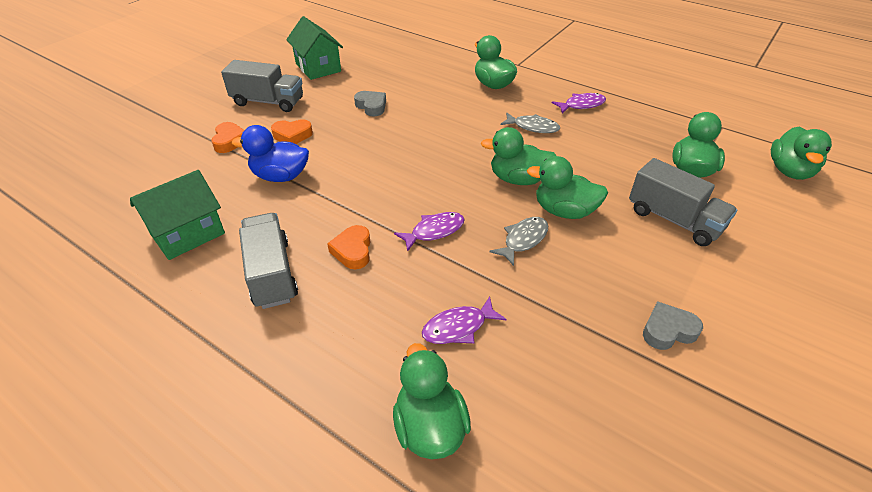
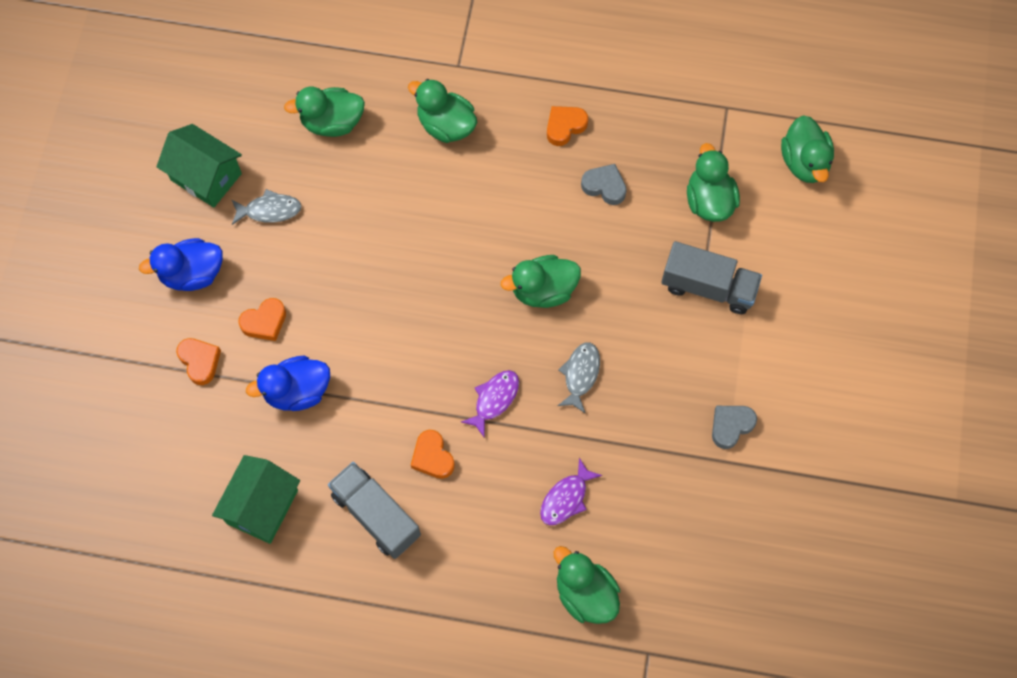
camera: 25 degrees left, 25 degrees up
grey truck [221,60,303,112] -> blue duck [139,238,223,291]
grey heart [354,91,386,116] -> grey heart moved to [581,164,627,205]
grey fish [500,113,560,133] -> grey fish moved to [232,189,301,225]
green duck [527,156,608,219] -> green duck moved to [284,87,365,137]
purple fish [552,93,606,114] -> orange heart [547,106,588,146]

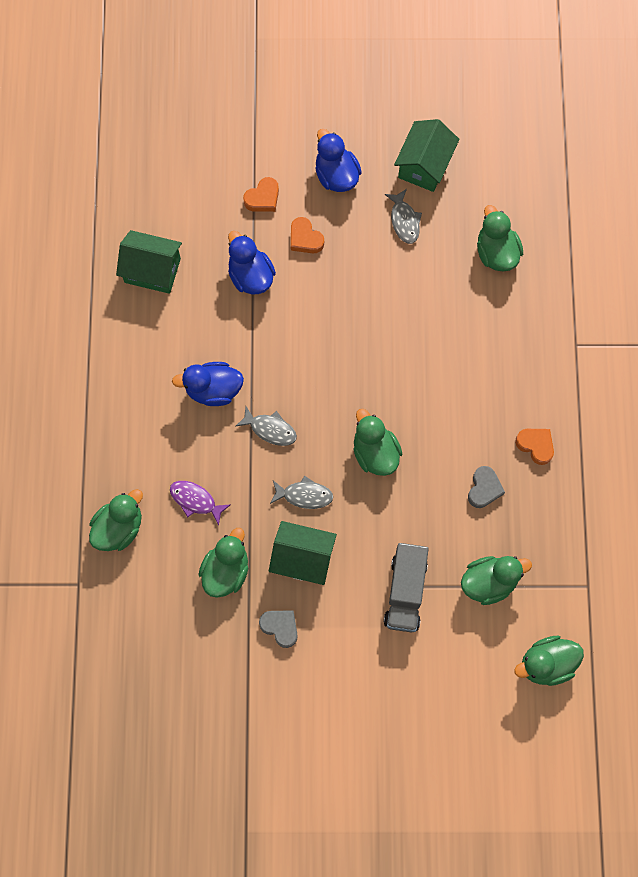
camera: 80 degrees right, 5 degrees up
grey truck [328,462,421,559] -> none
green duck [408,79,477,143] -> green duck moved to [198,528,248,598]
orange heart [411,430,455,479] -> blue duck [172,362,244,406]
purple fish [461,370,519,437] -> grey fish [235,406,297,446]
none -> green house [269,521,337,585]

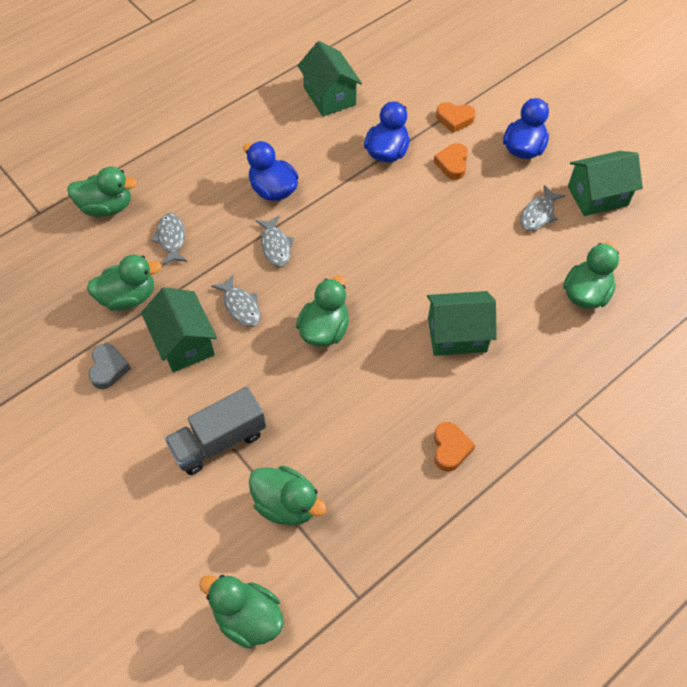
camera: 50 degrees right, 15 degrees down
purple fish [170,481,231,526] -> grey fish [151,213,187,266]
grey heart [468,466,505,508] -> none
none -> green house [427,291,497,356]

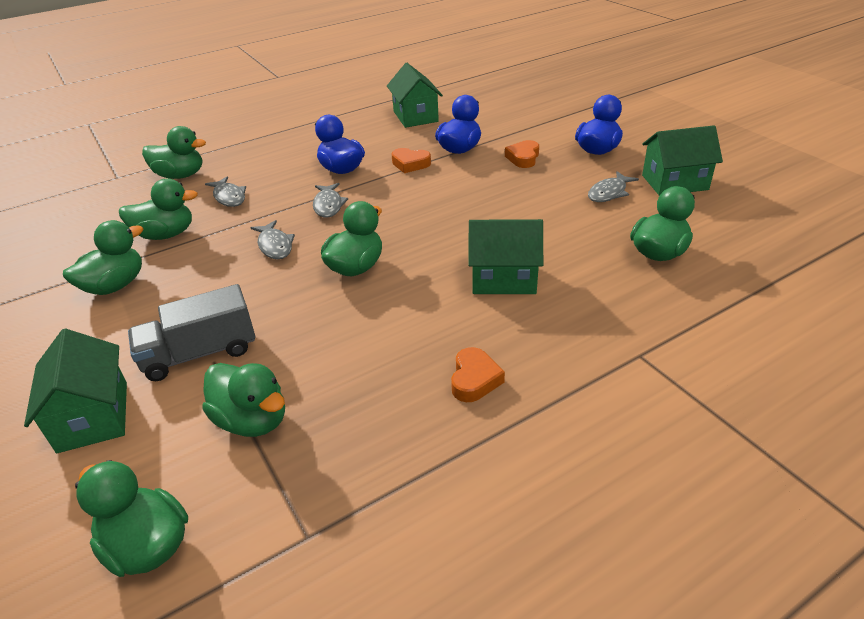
camera: 10 degrees right, 20 degrees down
grey heart [89,343,131,389] -> green duck [63,220,143,295]
green house [141,287,217,372] -> green house moved to [24,329,127,453]
grey fish [151,213,187,266] -> grey fish turned 150 degrees clockwise [205,176,246,207]
orange heart [436,102,476,133] -> orange heart moved to [392,148,431,173]

